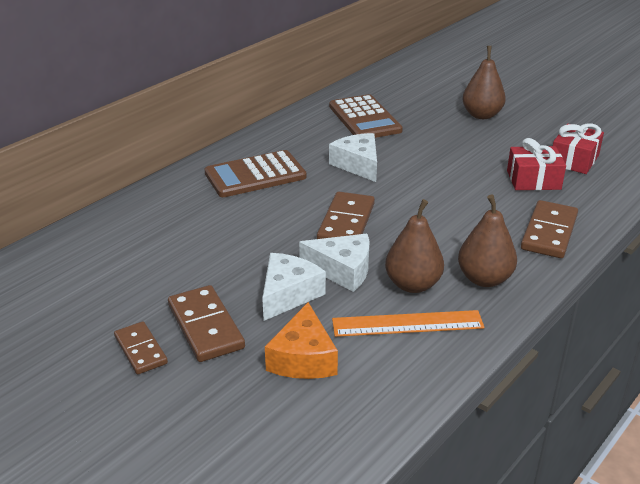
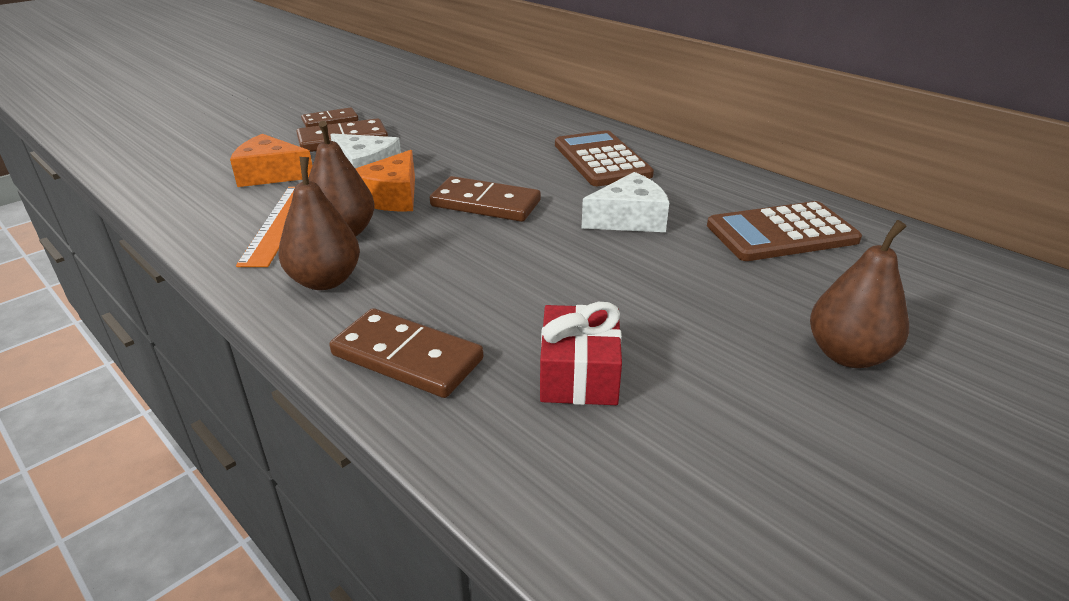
camera: 95 degrees right, 0 degrees up
white cheese [299,234,370,292] -> orange cheese [355,150,415,211]
red gift [553,124,604,174] -> none

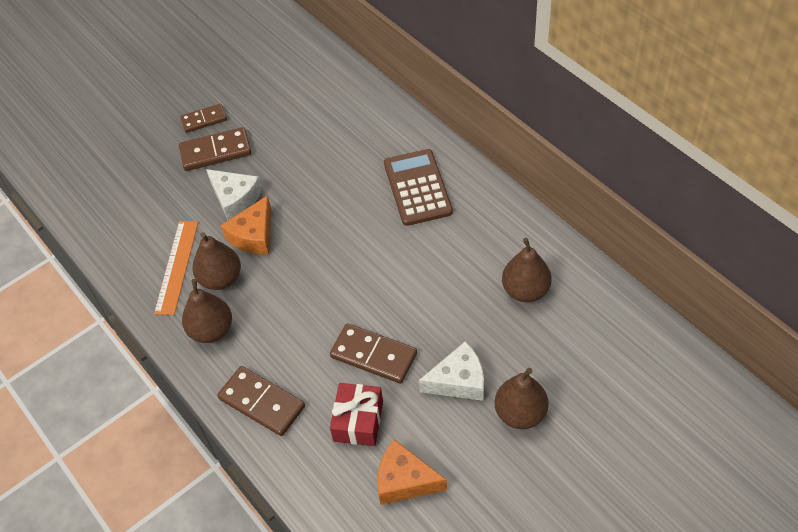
camera: 10 degrees right, 20 degrees up
orange cheese [230,134,313,187] -> orange cheese moved to [377,439,447,505]
brown domino [430,176,541,222] -> brown domino moved to [330,323,417,384]
white cheese [581,172,669,232] -> white cheese moved to [419,341,484,401]
brown calculator [707,201,862,261] -> brown pear [502,238,552,302]

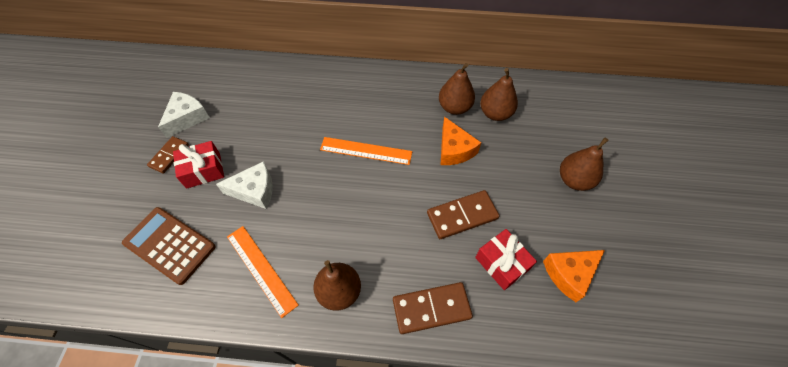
camera: 50 degrees left, 5 degrees up
brown domino [179,127,251,171] -> red gift [173,141,224,189]
brown pear [192,232,241,290] -> brown pear moved to [439,63,475,115]
orange cheese [221,195,271,254] -> orange cheese moved to [441,117,481,165]
brown calculator [384,149,453,226] -> brown calculator moved to [122,207,216,285]
white cheese [419,341,484,401] -> white cheese moved to [158,92,210,138]
none -> orange ruler [320,137,412,165]

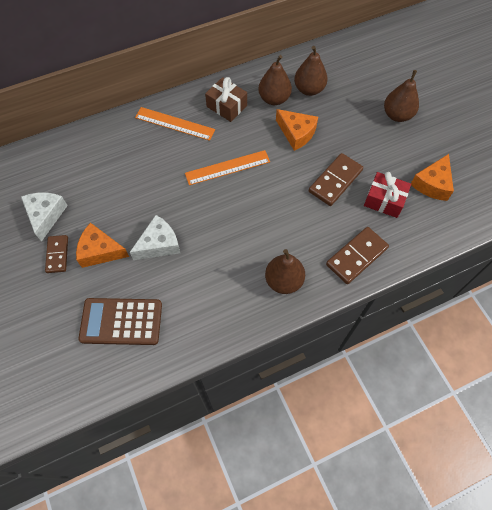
camera: 30 degrees left, 5 degrees up
red gift [173,141,224,189] -> orange cheese [76,223,129,268]
orange ruler [227,226,299,318] -> orange ruler moved to [135,107,215,141]
none -> brown gift [205,77,247,122]

